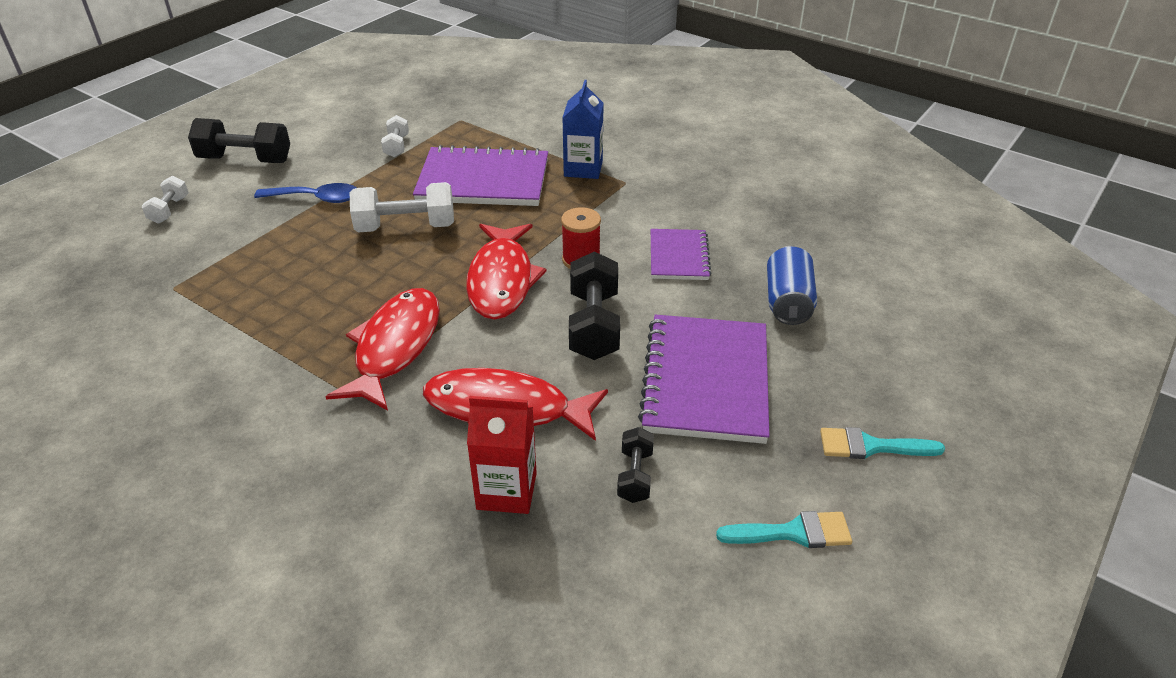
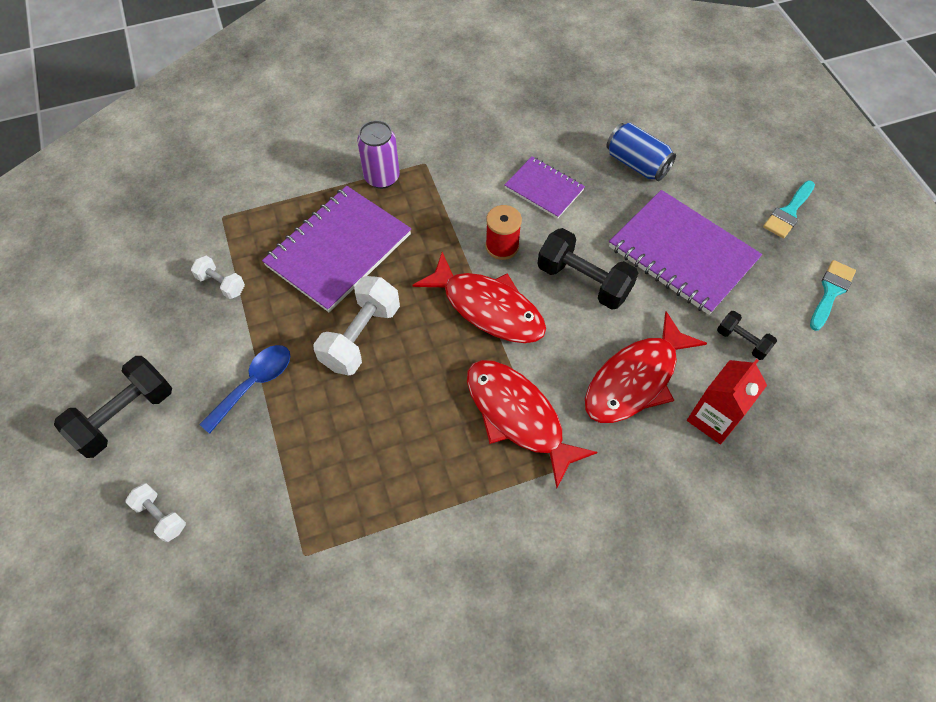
camera: 55 degrees left, 20 degrees up
blue carton [563,80,604,179] -> purple can [357,120,400,189]

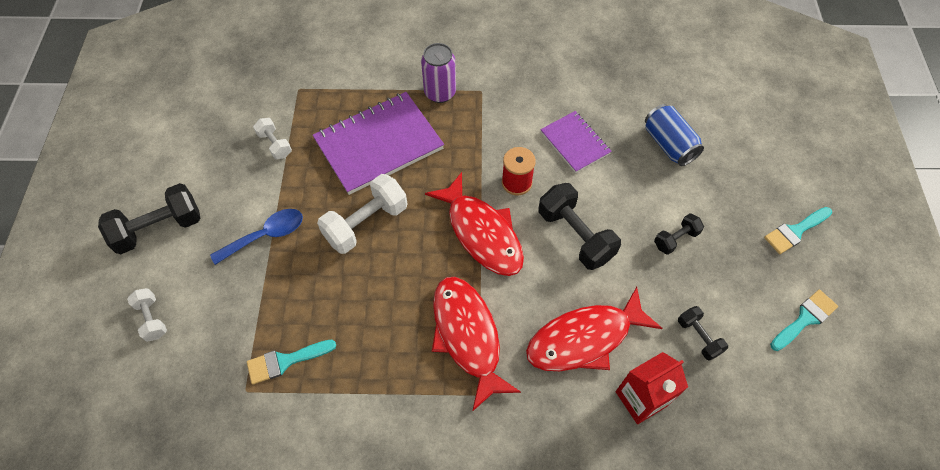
camera: 20 degrees right, 0 degrees up
purple notebook [609,190,762,315] -> black dumbbell [654,213,704,255]
none -> turquoise brush [247,340,336,384]

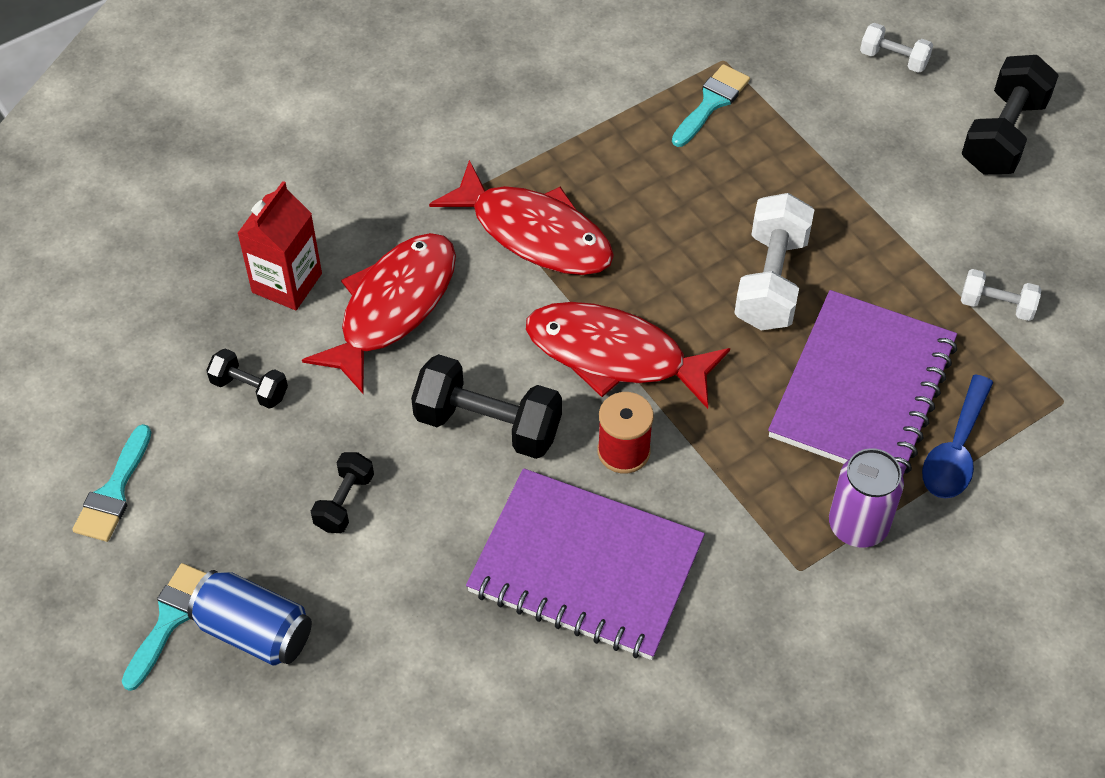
camera: 145 degrees right, 5 degrees down
blue spoon [210,209,303,265] -> blue spoon moved to [922,374,994,499]
purple notebook [540,111,612,173] -> purple notebook [466,468,705,660], size x1.78
blue can [645,104,704,166] -> blue can moved to [187,570,312,666]

